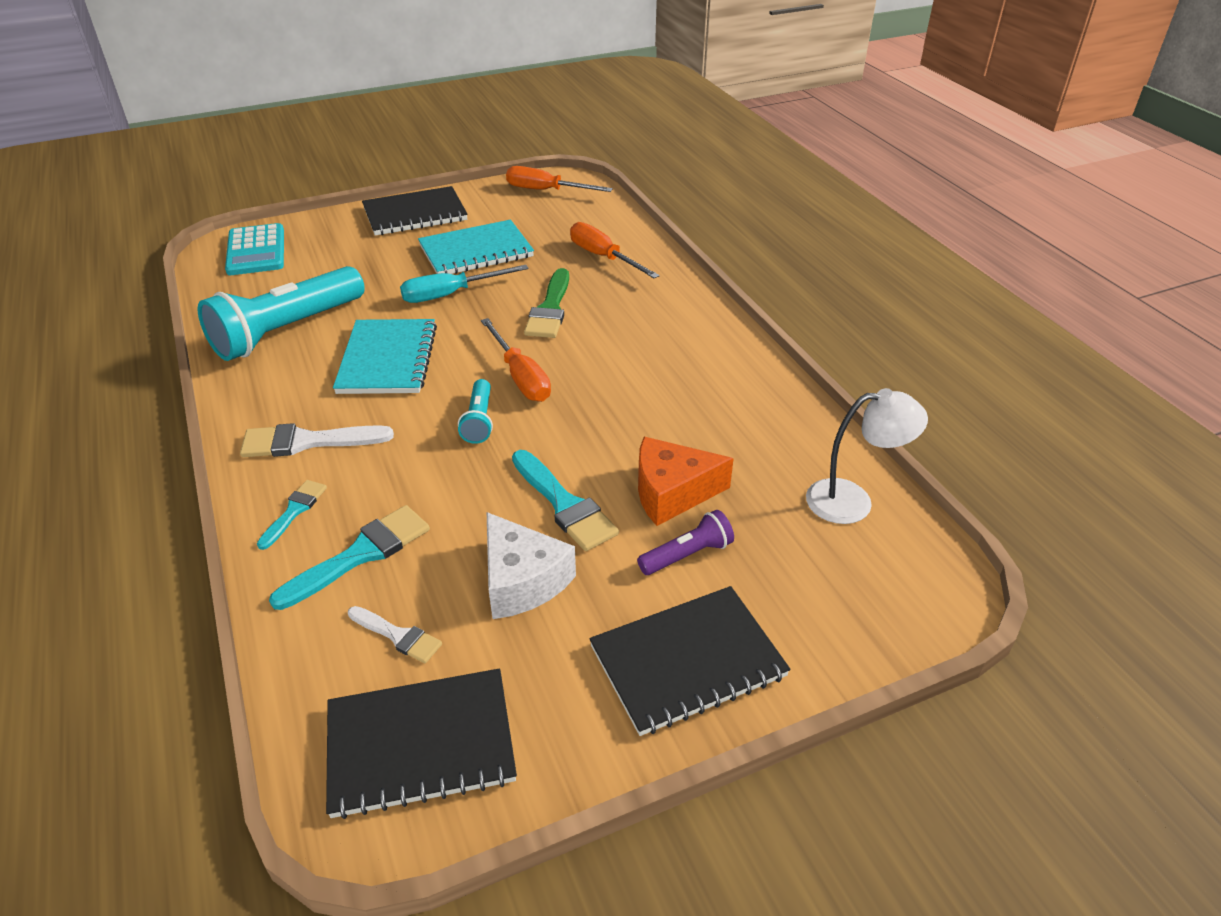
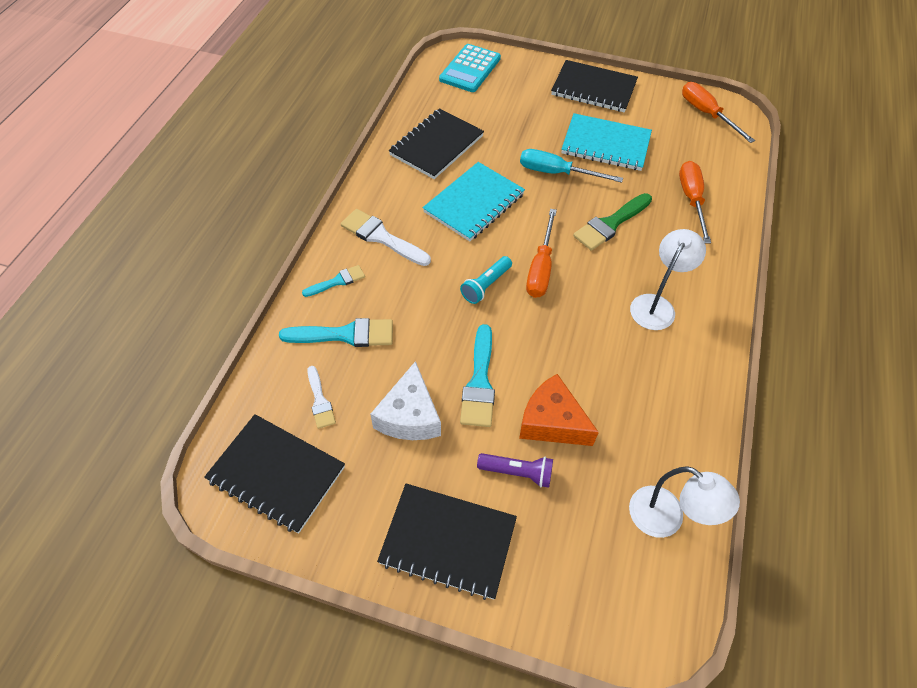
camera: 40 degrees right, 15 degrees up
turquoise flashlight [198,266,365,361] -> black notebook [389,108,484,179]
none -> white lamp [630,229,706,330]

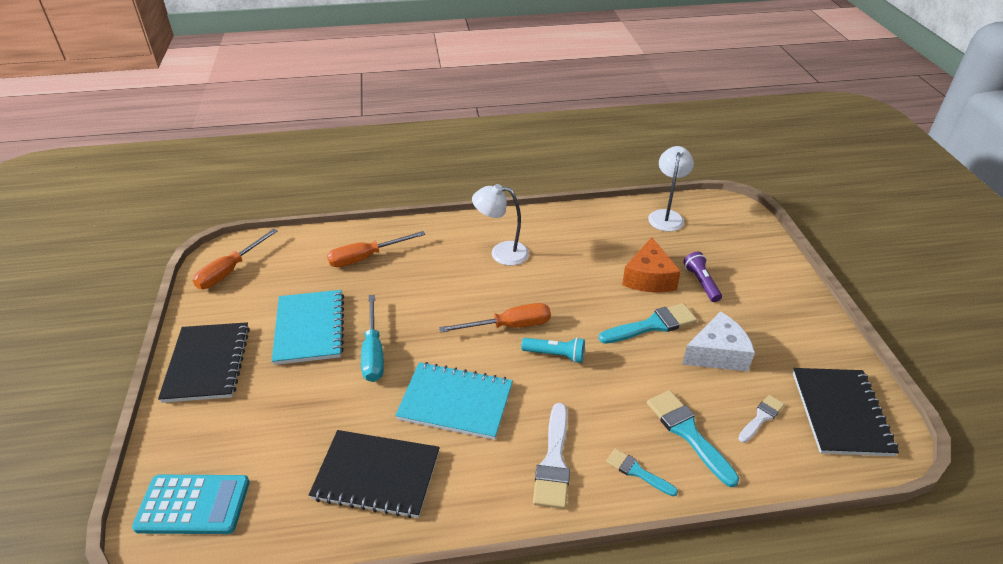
camera: 115 degrees left, 15 degrees down
black notebook [377,483,517,600] -> none
green brush [573,193,652,251] -> none

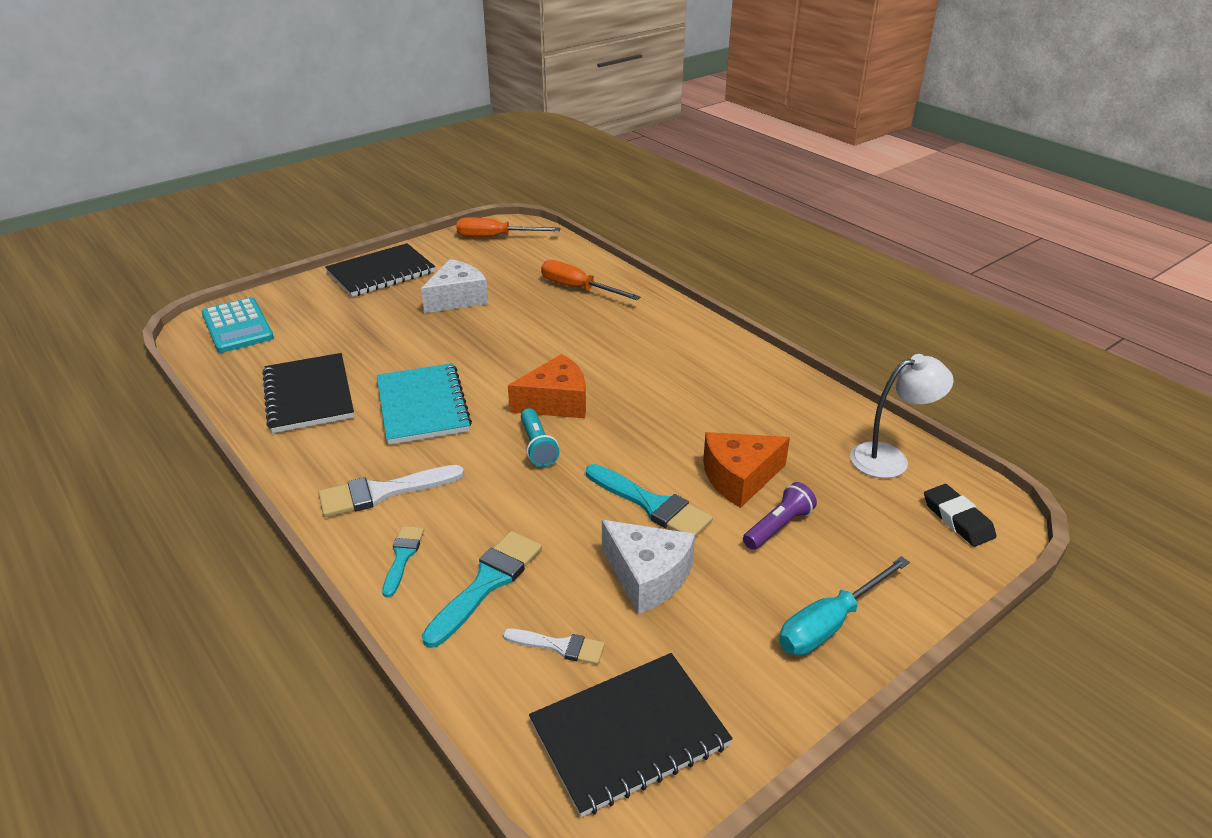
camera: 60 degrees right, 5 degrees down
turquoise notebook [272,290,344,365] -> white cheese [421,259,489,313]
turquoise screwdriver [361,295,384,382] -> turquoise screwdriver moved to [779,556,910,655]
orange screwdriver [439,303,551,333] -> orange cheese [508,354,586,418]
white lamp [472,184,529,266] -> none
none -> black eraser [924,484,996,547]

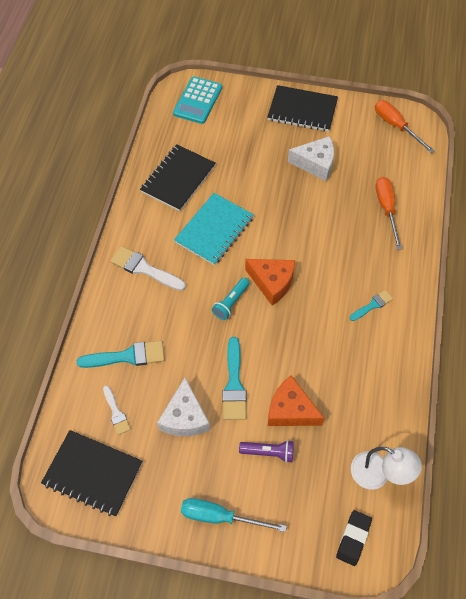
camera: 50 degrees right, 25 degrees up
turquoise brush [382,526,424,597] -> turquoise brush moved to [350,290,393,321]

